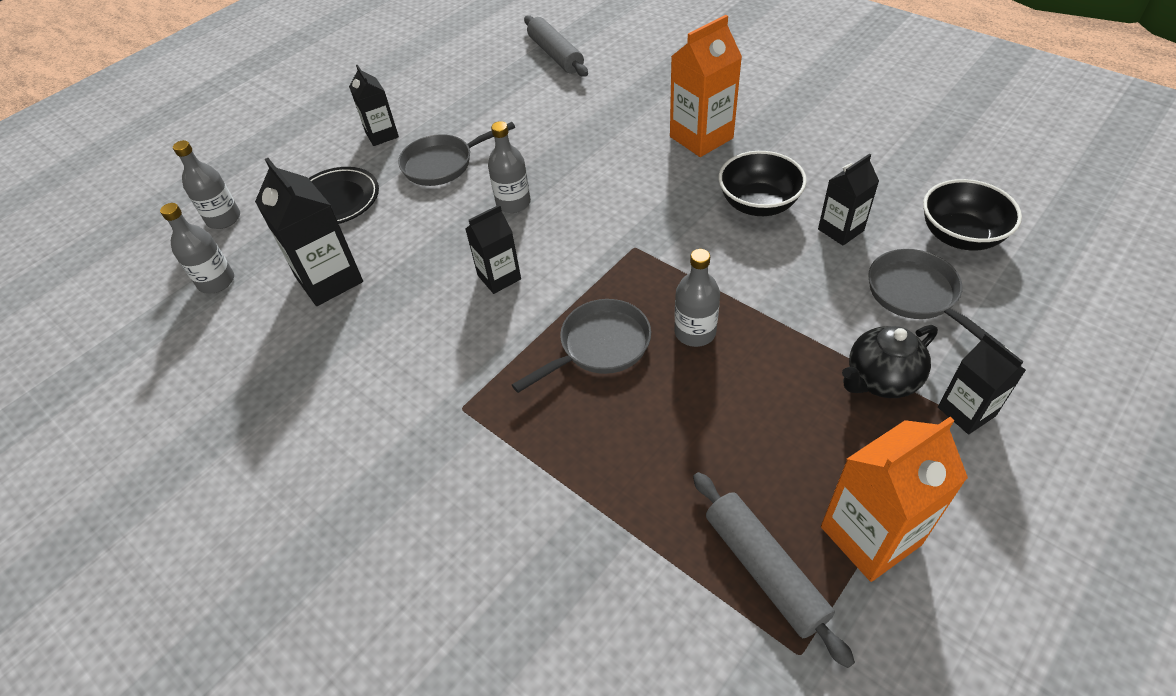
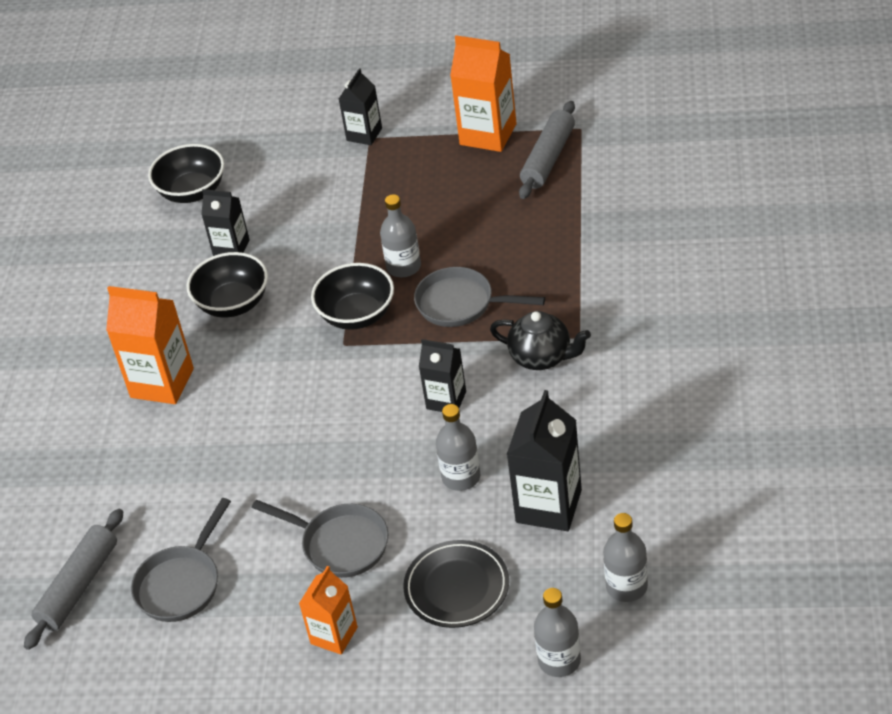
camera: 125 degrees left, 5 degrees down
black carton [349,65,399,146] -> orange carton [299,566,358,655]
grey bottle [488,121,531,213] -> grey bottle moved to [436,404,480,491]
black teapot [842,325,938,398] -> black teapot moved to [490,311,591,370]
grey pan [868,249,1004,346] -> grey pan moved to [131,498,231,622]
none -> black bowl [311,263,394,330]

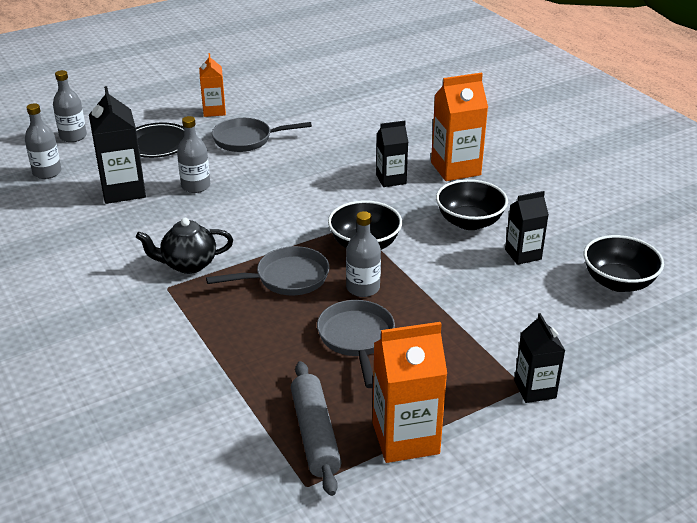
camera: 140 degrees right, 10 degrees down
grey rolling pin [24,509,123,650] -> none
grey pan [131,498,231,622] -> grey pan moved to [317,300,395,388]
black carton [419,339,466,412] -> black carton moved to [376,121,408,187]

